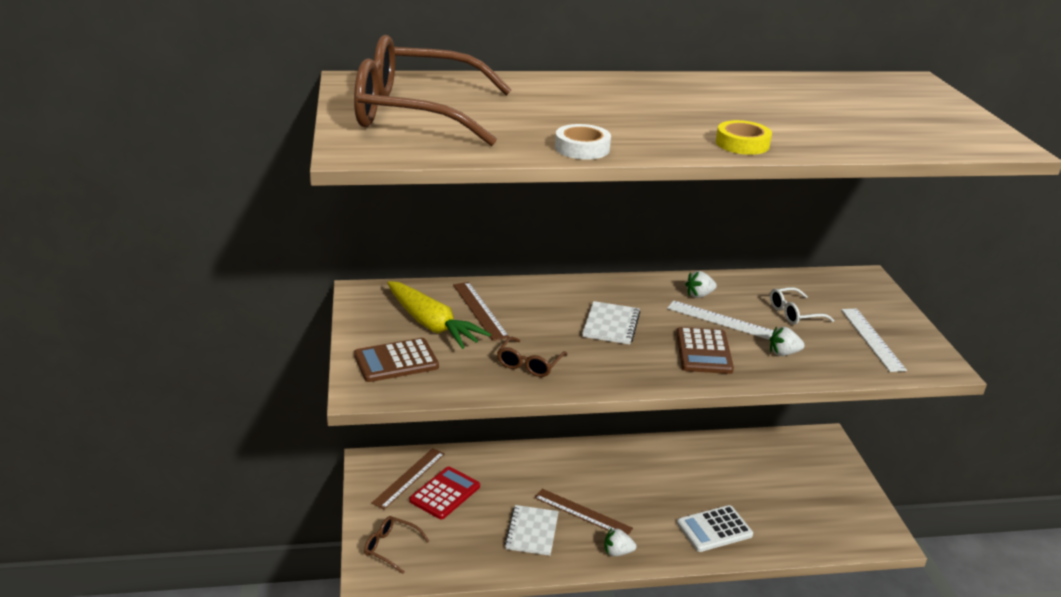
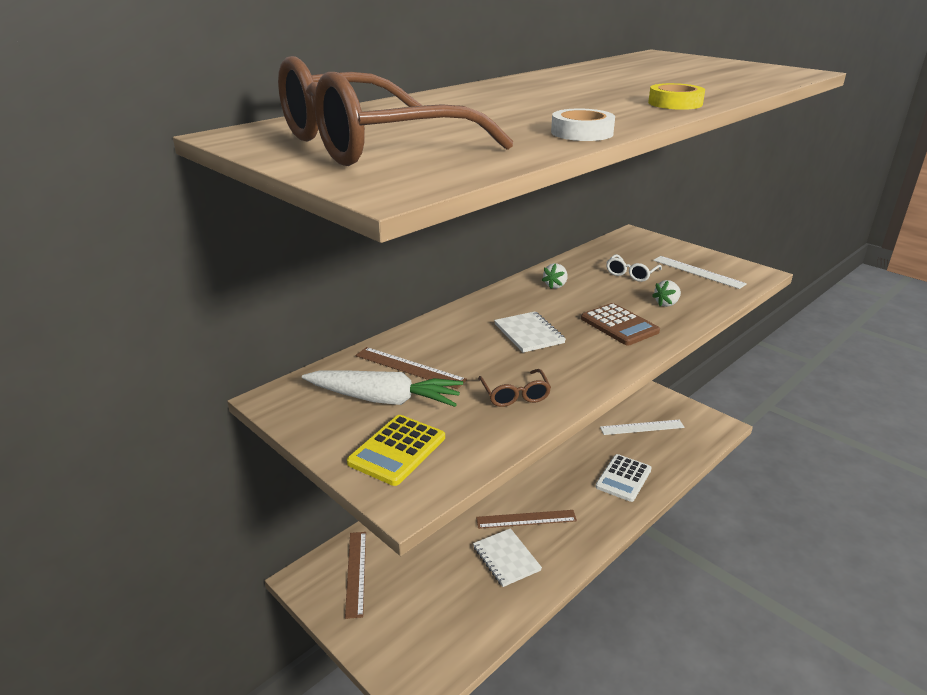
camera: 35 degrees left, 0 degrees up
brown calculator [354,338,439,382] -> yellow calculator [347,415,445,486]
brown glasses [364,516,429,574] -> none
yellow carrot [387,281,491,349] -> white carrot [302,370,463,407]
red calculator [409,466,480,519] -> none
white strawberry [604,528,637,556] -> none
white ruler [667,301,774,340] -> white ruler moved to [600,420,685,435]

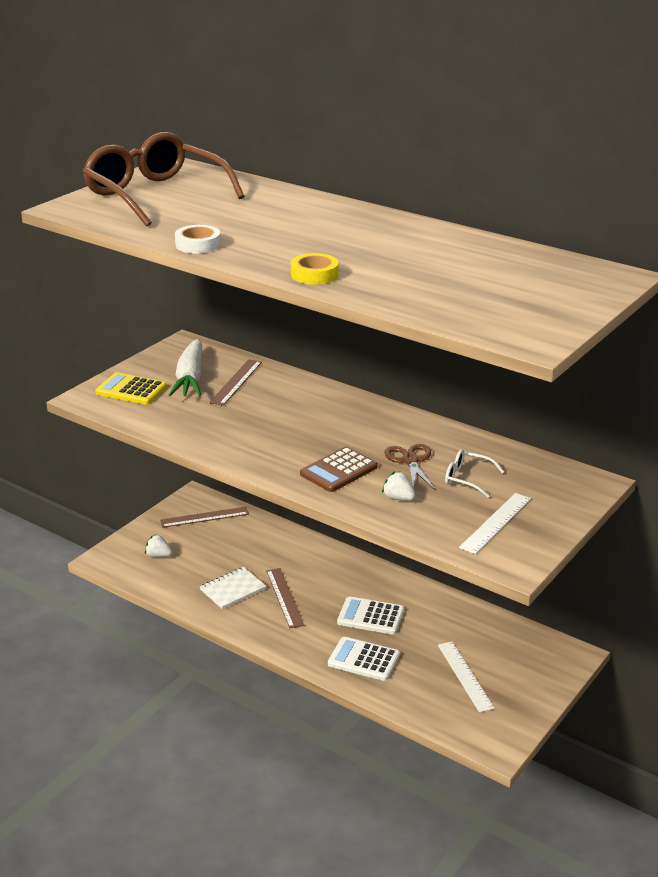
camera: 80 degrees right, 0 degrees up
brown glasses [478,369,551,407] -> none
white notebook [494,311,566,353] -> none
white strawberry [542,263,568,289] -> white strawberry moved to [145,534,172,558]
none -> white calculator [337,597,404,635]
none -> brown scissors [384,444,435,490]

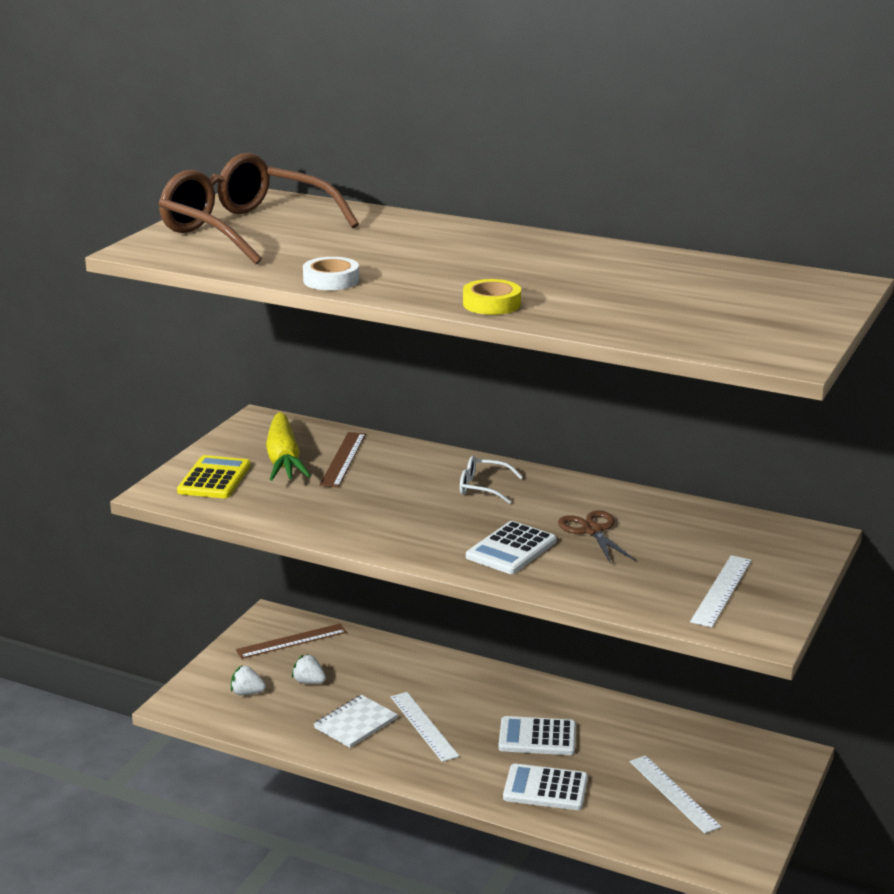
camera: 10 degrees left, 5 degrees down
yellow calculator [95,372,167,405] -> yellow calculator turned 90 degrees clockwise [177,455,251,498]
white carrot [169,339,202,396] -> yellow carrot [266,412,311,481]
brown ruler [266,568,304,628] -> white ruler [391,692,459,762]
brown calculator [300,447,378,492] -> white calculator [466,521,556,574]
white strawberry [382,471,415,501] -> white strawberry moved to [292,654,326,684]
white glasses [445,449,504,498] -> white glasses moved to [460,456,523,504]

